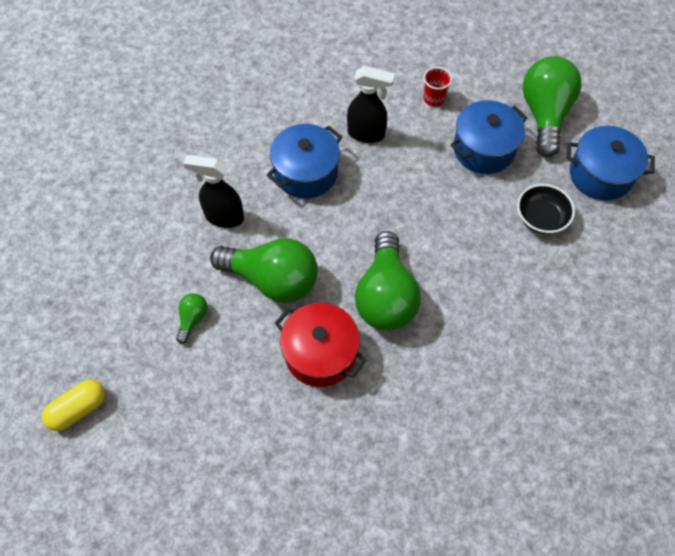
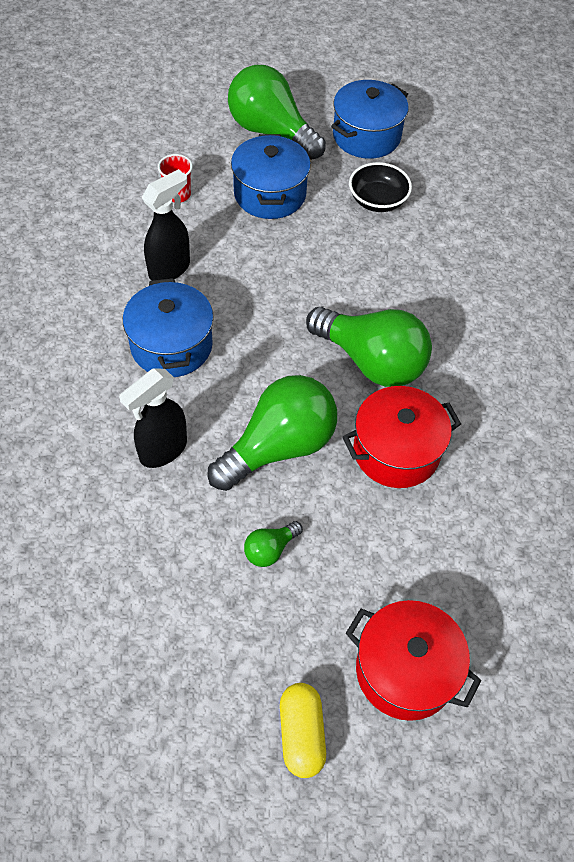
camera: 60 degrees left, 5 degrees down
green light bulb [176,293,208,344] -> green light bulb turned 90 degrees counterclockwise [244,521,303,567]
none -> red pot [346,600,481,721]

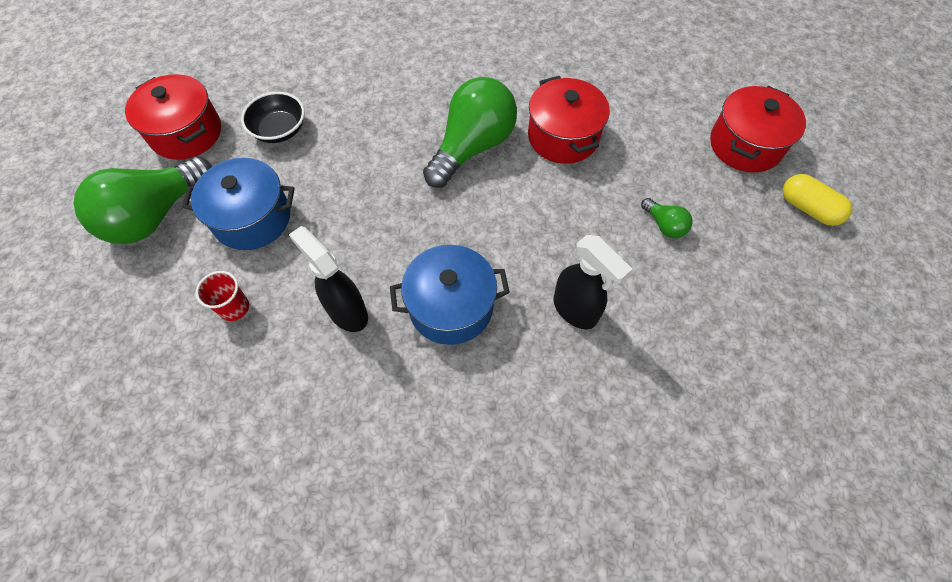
camera: 85 degrees left, 5 degrees up
green light bulb [208,375,337,491] -> none
yellow capsule [280,683,326,778] -> yellow capsule turned 45 degrees clockwise [782,174,853,226]
blue pot [331,80,409,159] -> red pot [125,74,221,160]

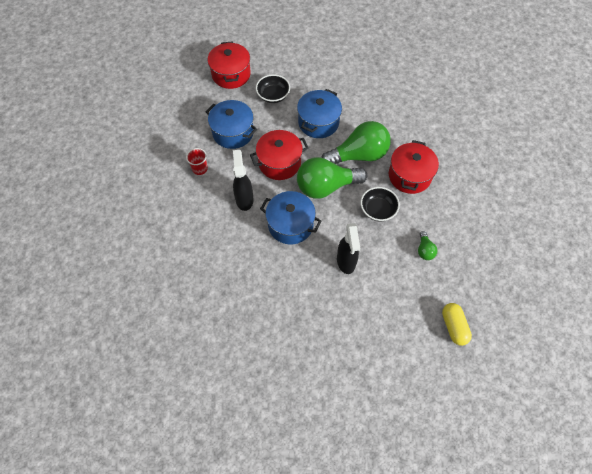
camera: 35 degrees right, 0 degrees up
green light bulb [74,157,212,244] -> green light bulb moved to [297,157,367,199]
red pot [710,86,806,173] -> red pot moved to [250,130,309,180]
yellow capsule [782,174,853,226] -> yellow capsule moved to [442,303,472,346]
none -> blue pot [297,89,342,138]
none -> black bowl [360,187,400,221]

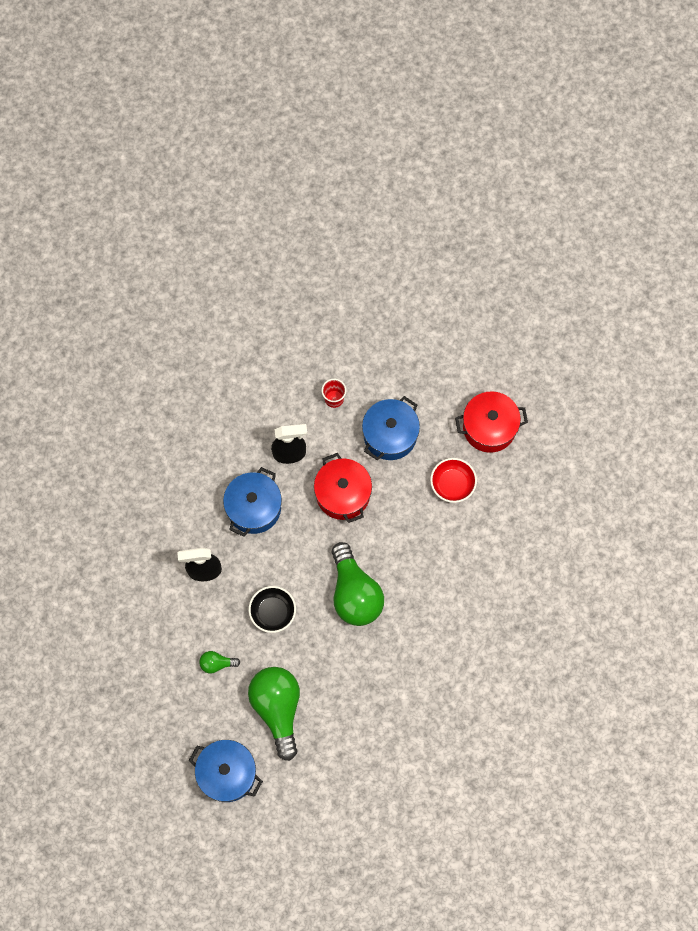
camera: 90 degrees right, 10 degrees up
black bowl [256,74,290,103] -> red bowl [430,458,477,503]
blue pot [297,89,342,138] -> blue pot moved to [189,740,263,802]
green light bulb [297,157,367,199] -> green light bulb moved to [248,667,300,761]
red pot [389,140,439,194] -> none
yellow capsule [442,303,472,346] -> none

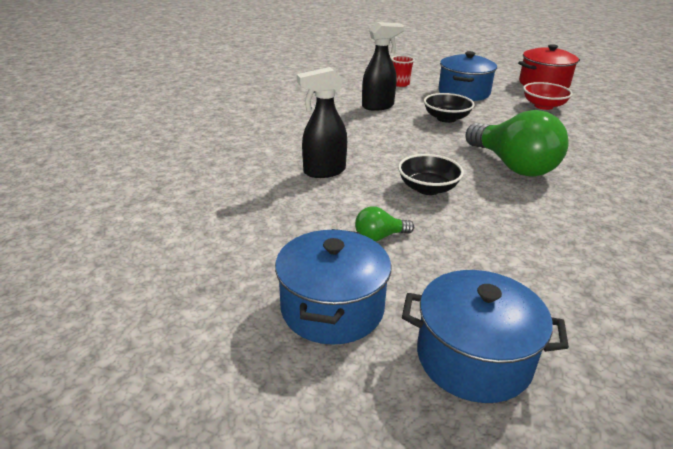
camera: 15 degrees left, 40 degrees down
blue pot [223,467,282,537] -> blue pot moved to [275,229,391,345]
green light bulb [248,667,300,761] -> none
red pot [314,453,372,523] -> black bowl [424,93,475,123]

